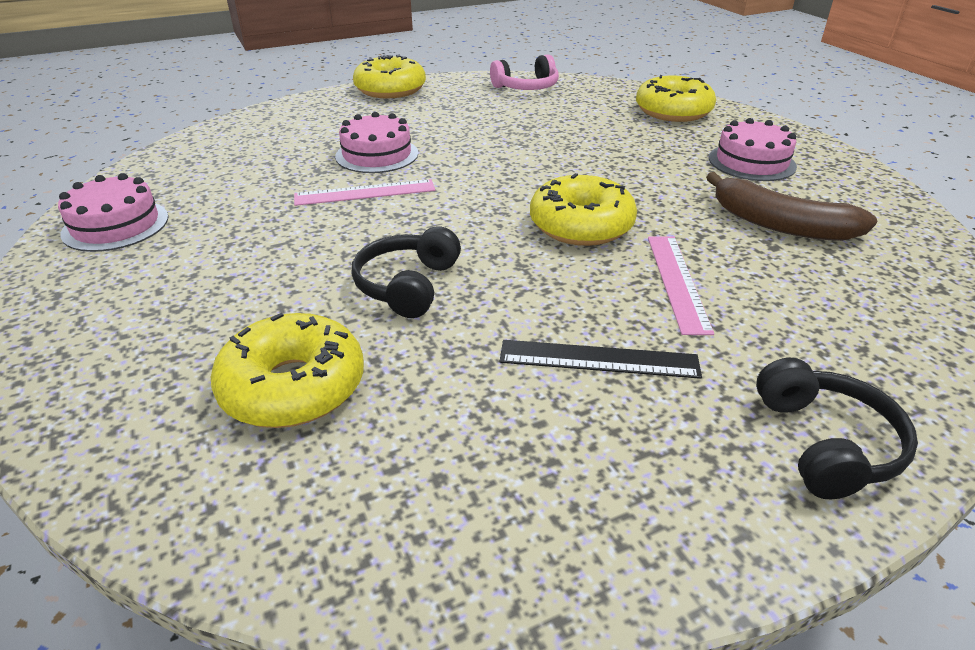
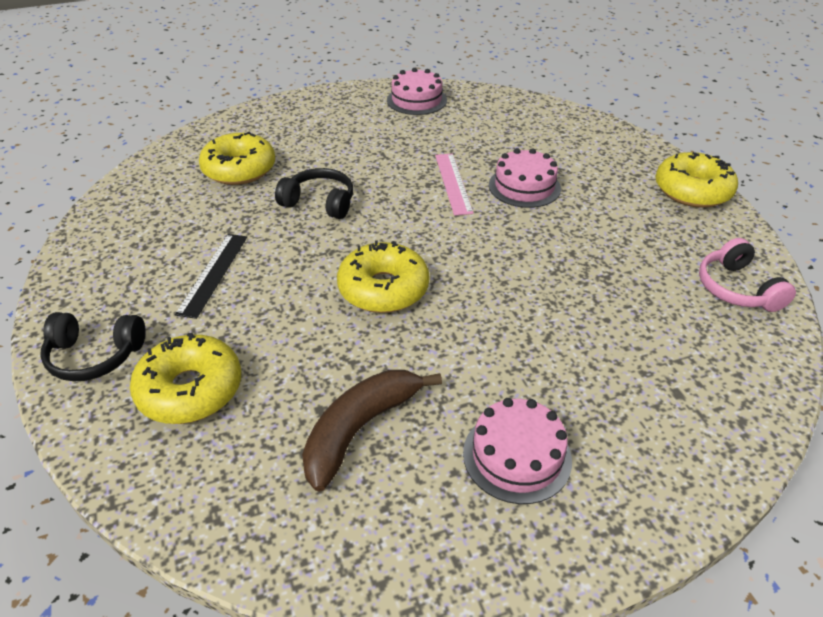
camera: 95 degrees right, 5 degrees up
yellow donut [636,75,716,122] -> yellow donut moved to [130,333,241,424]
pink ruler [648,236,714,335] -> none

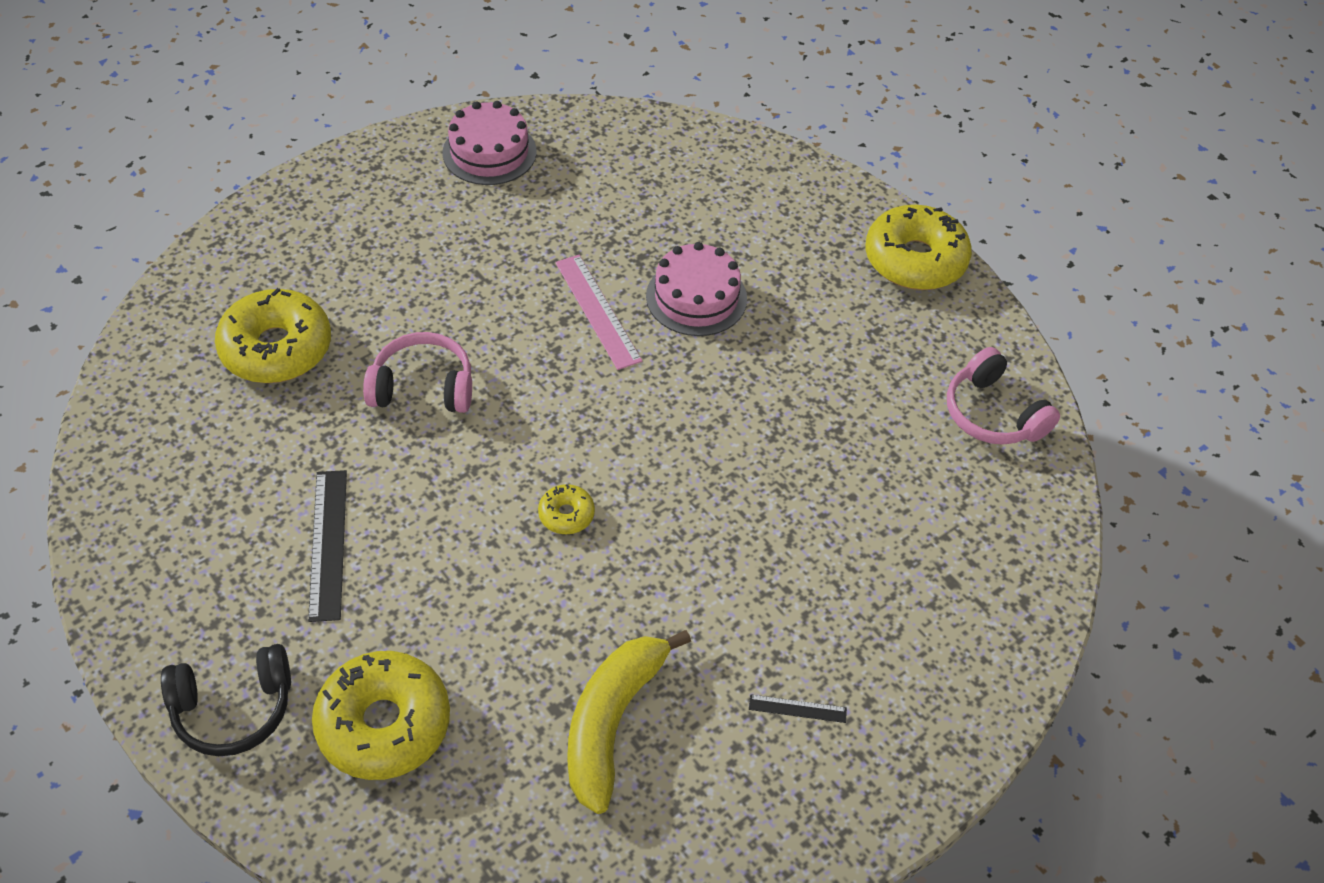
camera: 20 degrees left, 10 degrees up
black headphones [275,168,353,219] -> pink headphones [363,332,472,413]
brown banana [302,370,442,492] -> yellow banana [567,630,691,814]
yellow donut [337,241,429,313] -> yellow donut [538,484,595,534], size x0.47
pink cake [463,398,572,504] -> black ruler [749,694,847,723]

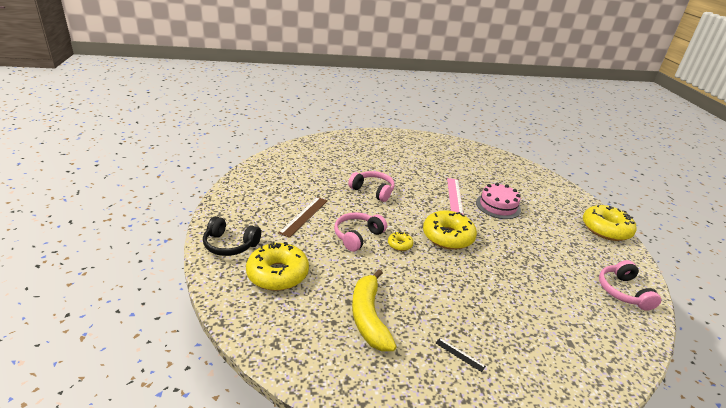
camera: 30 degrees right, 20 degrees down
yellow donut [215,288,331,383] -> yellow donut moved to [423,210,477,250]
black ruler [308,470,347,622] -> brown ruler [278,197,328,238]
pink cake [442,101,537,185] -> none
yellow banana [567,630,691,814] -> yellow banana turned 60 degrees counterclockwise [352,269,397,351]
none -> pink headphones [334,212,387,252]

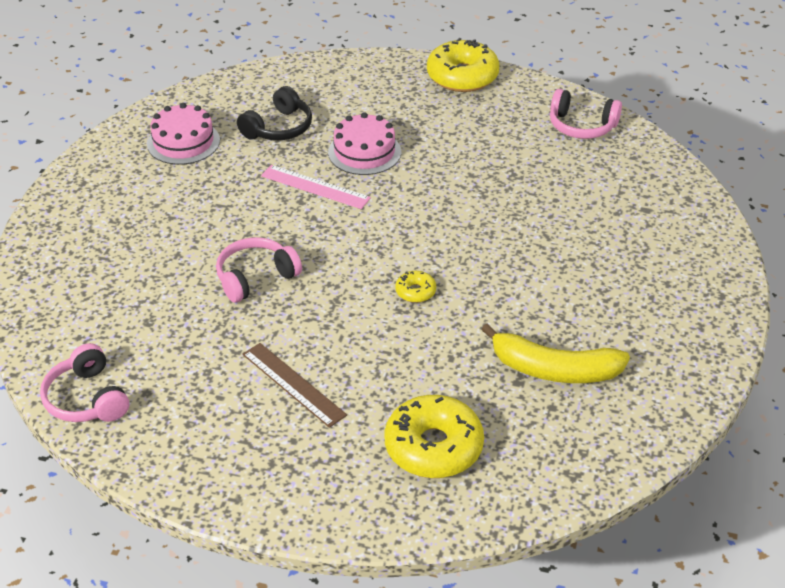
camera: 65 degrees left, 10 degrees up
black headphones [203,216,261,256] -> black headphones moved to [237,86,312,140]
pink headphones [334,212,387,252] -> pink headphones moved to [40,343,129,422]
yellow donut [423,210,477,250] -> none
black ruler [436,338,486,372] -> none
none -> pink cake [147,103,220,165]

